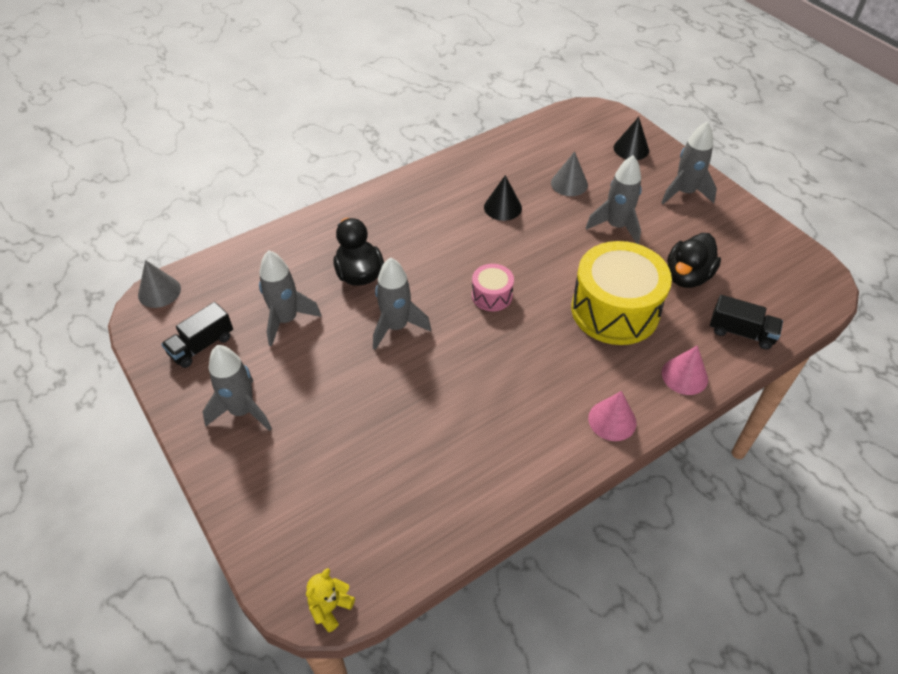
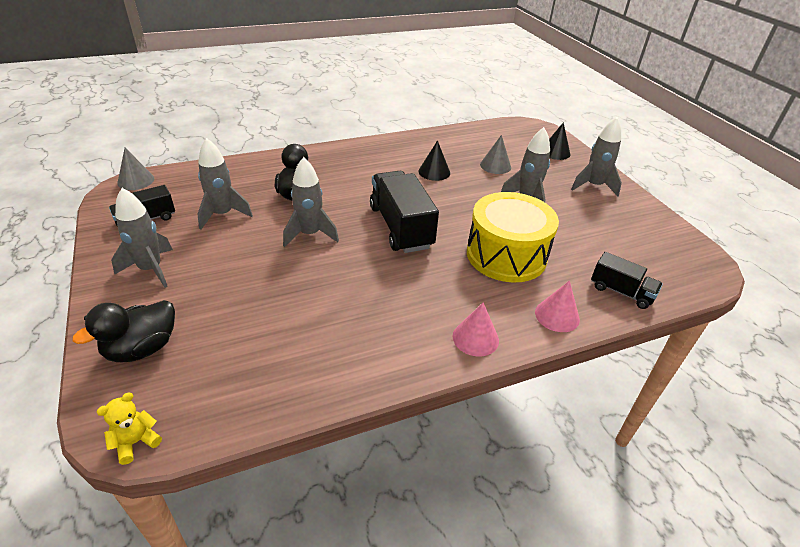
camera: 10 degrees right, 10 degrees down
pink drum [472,264,514,311] -> black truck [370,171,439,253]
black duck [667,233,721,288] -> black duck moved to [72,300,175,362]

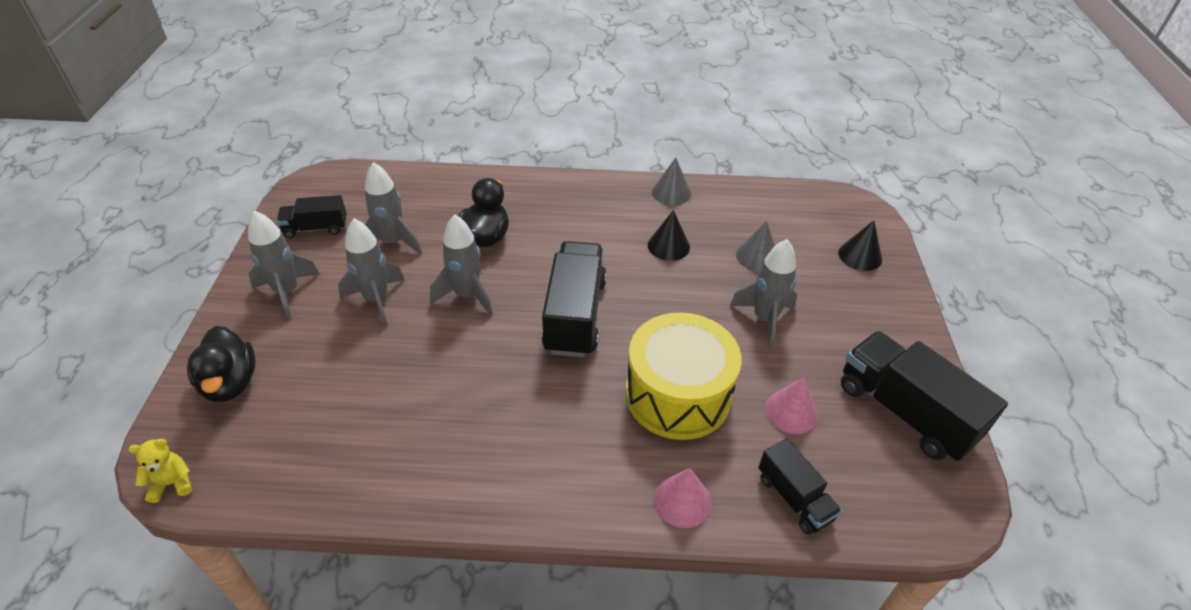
camera: 25 degrees right, 5 degrees up
black duck [72,300,175,362] -> black duck turned 90 degrees counterclockwise [187,326,256,402]
grey cone [117,148,154,190] -> grey cone moved to [652,158,691,205]
pink cone [453,302,499,356] -> pink cone moved to [765,377,818,434]
grey rocket [571,117,622,196] -> grey rocket moved to [338,219,405,326]
none -> black truck [841,331,1008,461]

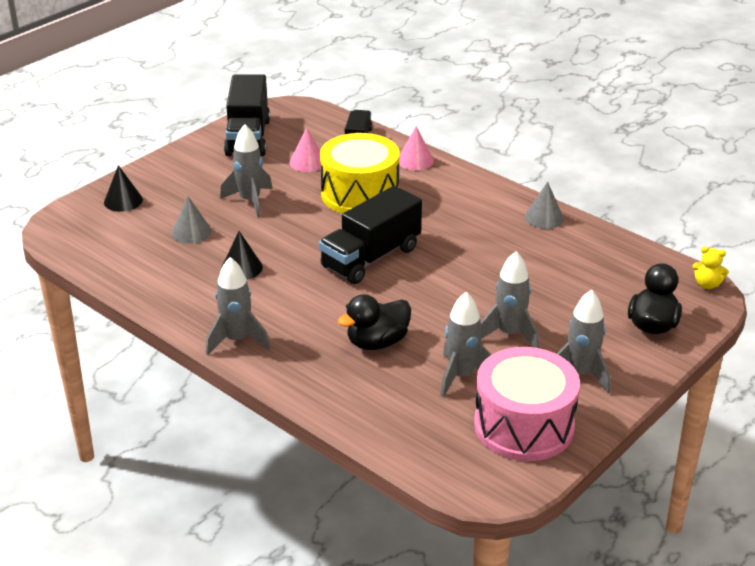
camera: 140 degrees left, 10 degrees down
black truck [277,195,347,238] -> pink drum [474,347,580,461]
grey rocket [430,215,493,315] -> grey rocket moved to [206,257,270,355]
grey cone [652,158,691,205] -> grey cone moved to [524,182,564,229]

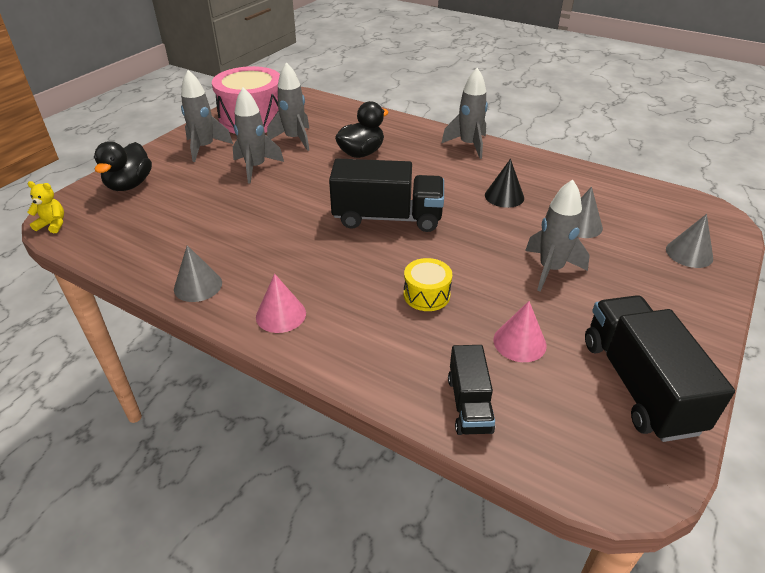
camera: 170 degrees right, 5 degrees up
black cone [104,165,143,212] -> grey cone [666,214,713,268]
black truck [319,186,422,284] -> black truck turned 60 degrees clockwise [329,159,444,232]
yellow drum [320,133,400,214] -> yellow drum [404,258,452,311], size x0.47
pink cone [399,126,434,170] -> pink cone moved to [256,274,306,333]

